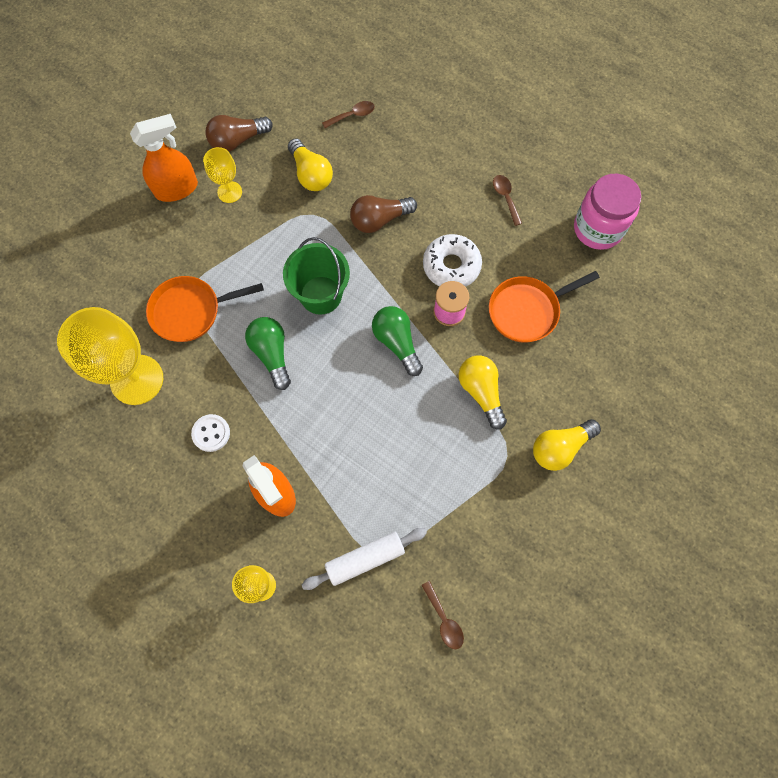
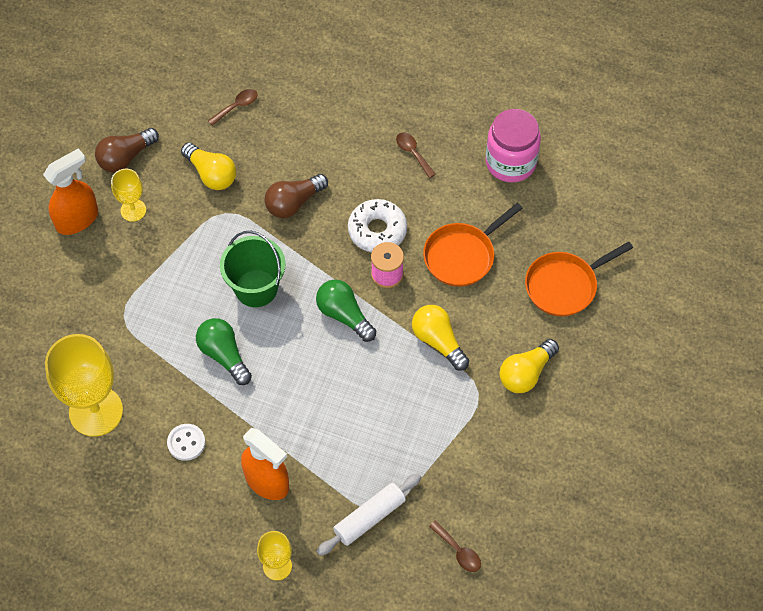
camera: 15 degrees left, 10 degrees down
orange pan [146,276,264,342] -> orange pan moved to [525,242,633,317]

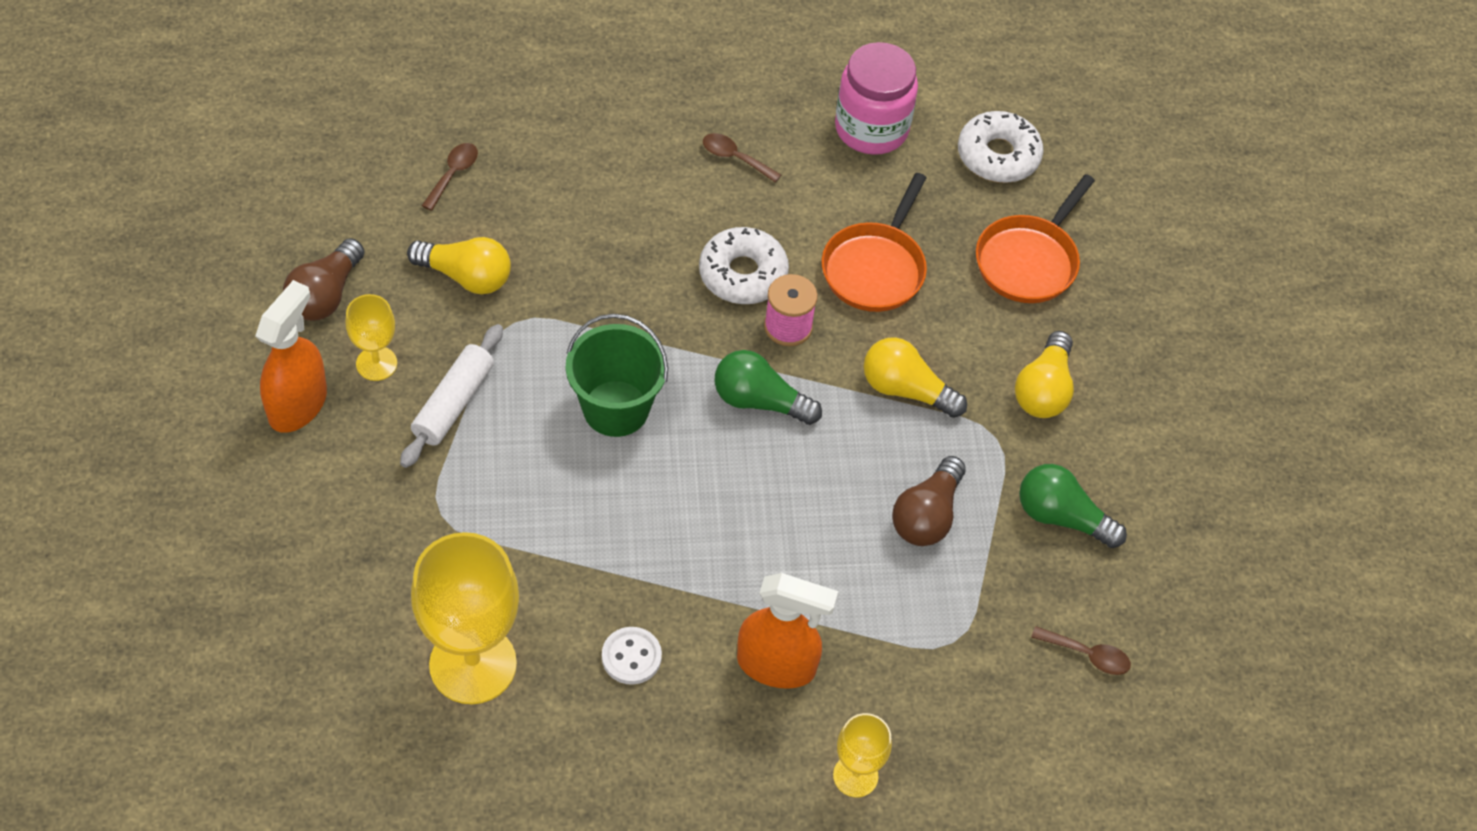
camera: 30 degrees left, 5 degrees down
green light bulb [196,318,252,385] -> green light bulb moved to [1019,464,1127,548]
brown light bulb [264,174,328,218] -> brown light bulb moved to [892,456,966,546]
white rolling pin [317,473,421,556] -> white rolling pin moved to [400,324,503,468]
none -> white donut [958,111,1044,183]

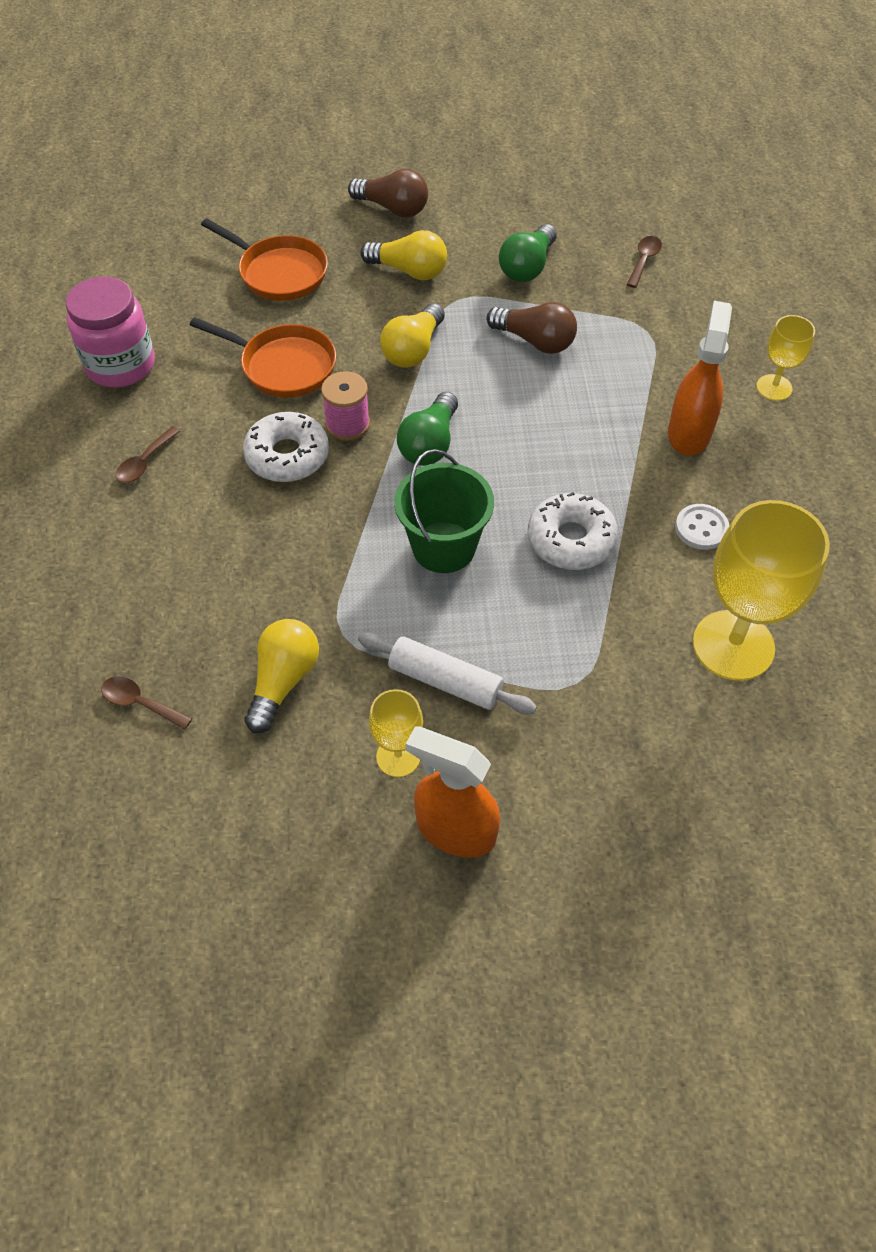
camera: 85 degrees left, 0 degrees up
brown light bulb [283,238,364,321] -> brown light bulb moved to [348,169,428,217]
white donut [958,111,1044,183] -> white donut moved to [528,492,618,570]

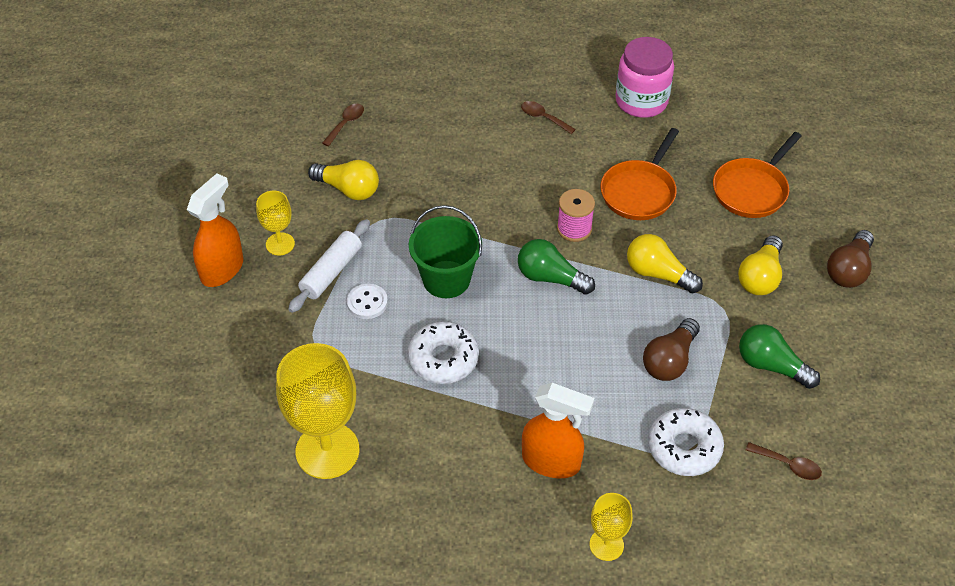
camera: 95 degrees right, 5 degrees down
white donut [243,412,329,482] -> white donut moved to [648,408,724,476]
white button [675,504,729,550] -> white button moved to [347,284,388,319]

